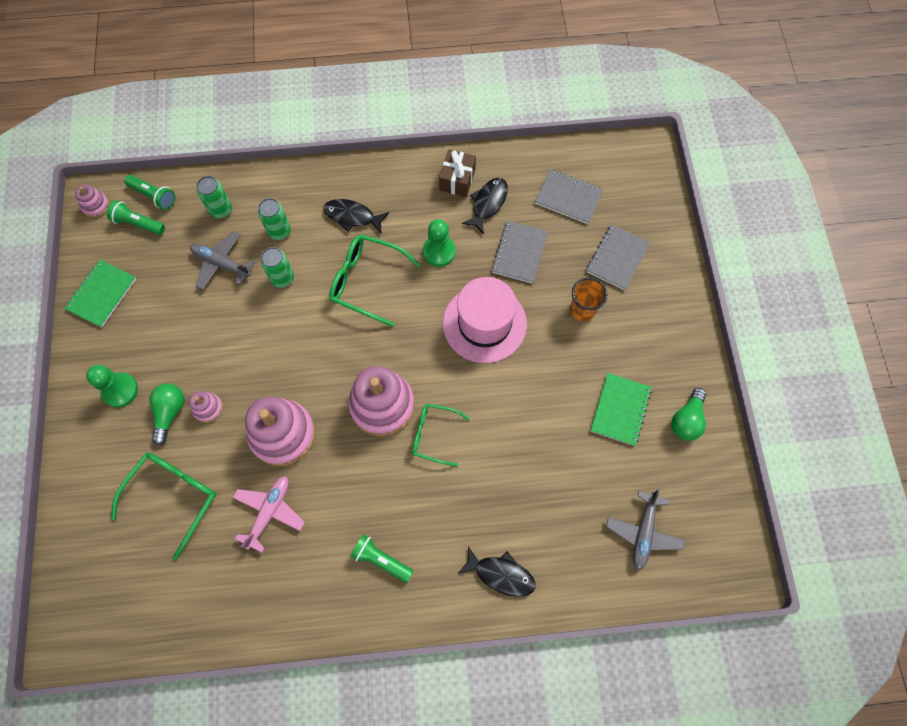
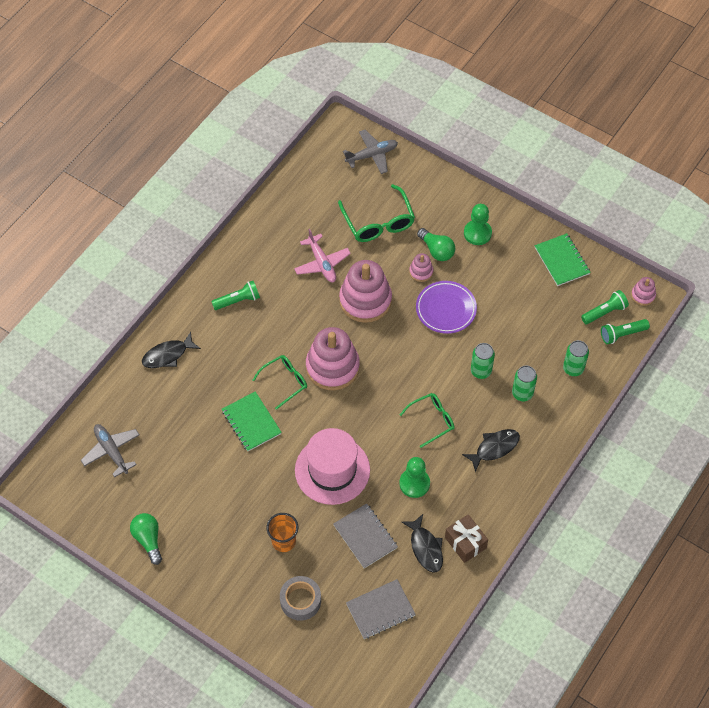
camera: 130 degrees right, 10 degrees down
grey plane [190,231,255,290] -> grey plane moved to [343,130,398,174]
green glasses [329,234,421,327] -> green glasses [400,393,455,448], size x0.65
grey notebook [586,224,650,290] -> grey tape [280,576,321,621]
green notebook [591,373,652,446] -> green notebook moved to [222,391,282,451]
none -> purple plate [416,281,477,334]

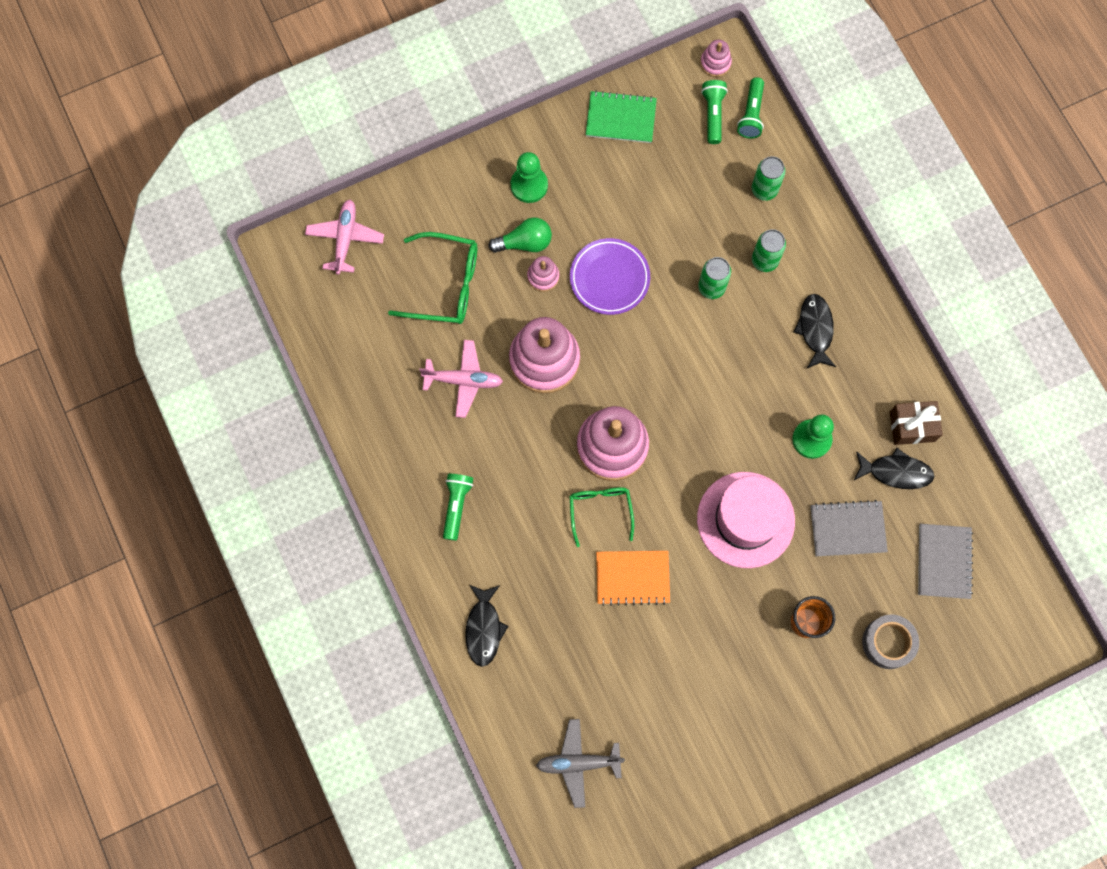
camera: 60 degrees left, 15 degrees up
green light bulb [130,513,162,565] -> none
green notebook [222,391,282,451] -> orange notebook [596,551,670,606]
grey plane [343,130,398,174] -> pink plane [305,199,384,275]
green glasses [400,393,455,448] -> none

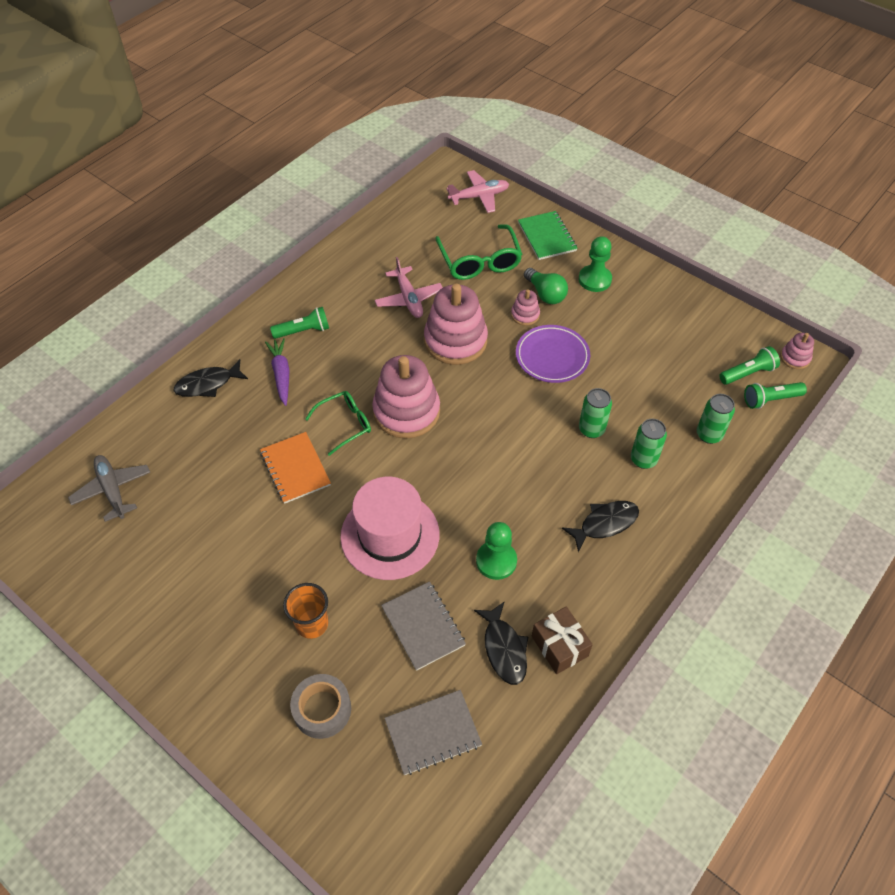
camera: 65 degrees right, 20 degrees down
green notebook [586,90,657,143] -> green notebook moved to [518,211,578,260]
none -> purple carrot [265,338,290,406]

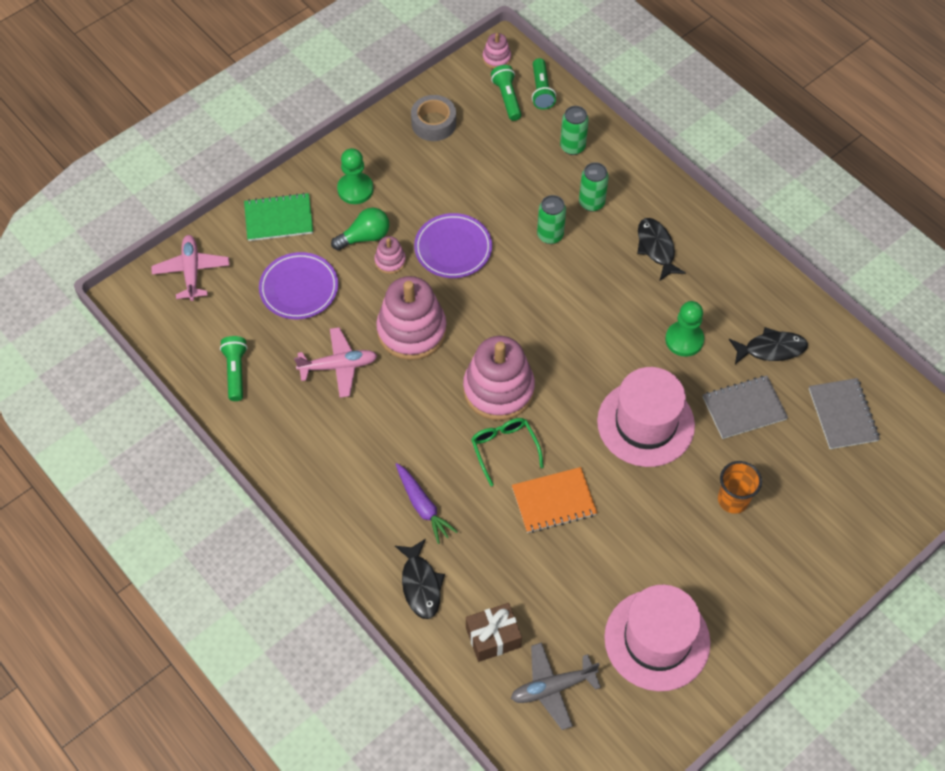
camera: 80 degrees left, 5 degrees up
purple carrot [265,338,290,406] -> purple carrot turned 120 degrees counterclockwise [396,463,458,544]
green flashlight [270,307,329,339] -> green flashlight moved to [220,336,248,401]
grey tape [290,674,351,739] -> grey tape moved to [411,95,456,141]
green glasses [435,224,522,280] -> purple plate [259,252,338,319]
brown gift [532,606,593,674] -> brown gift moved to [466,603,522,662]
none -> pink hat [604,585,710,691]

